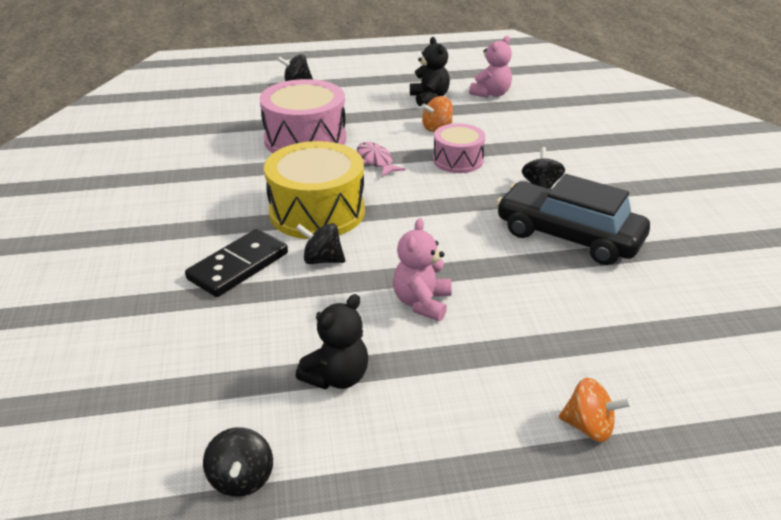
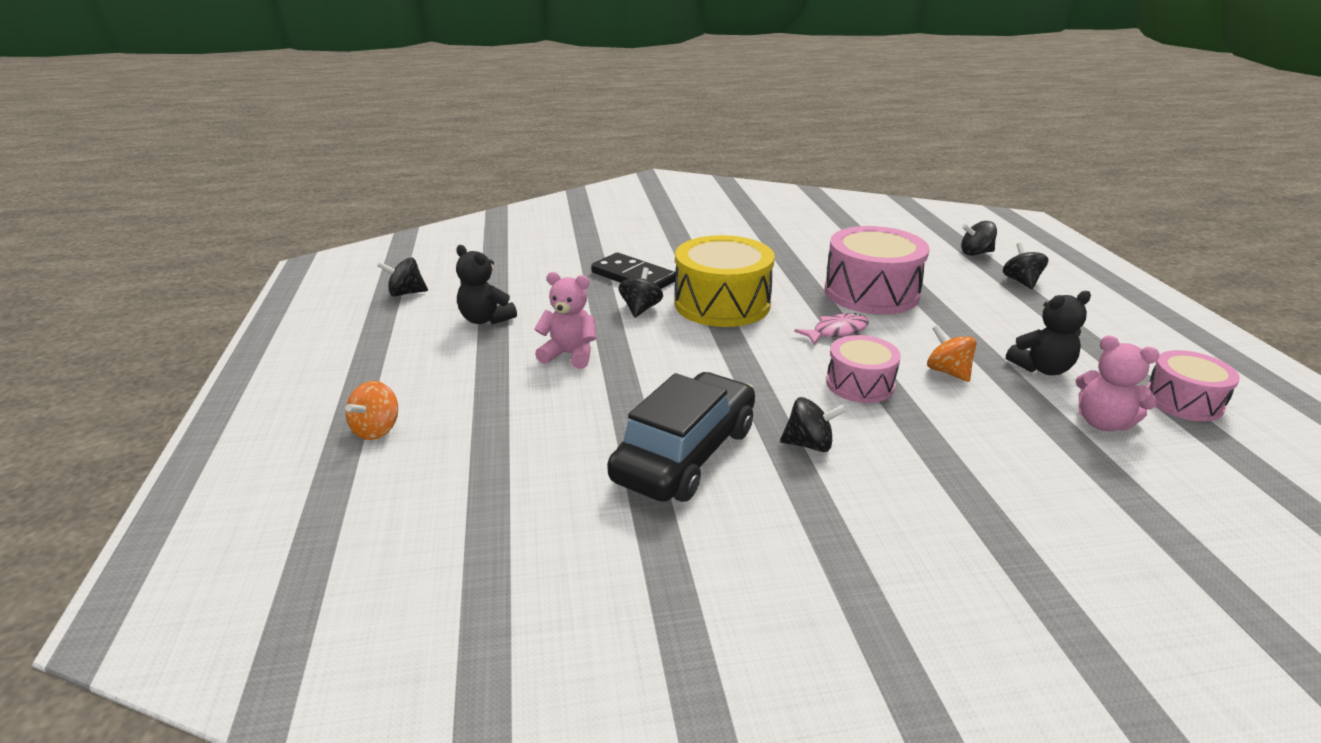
camera: 90 degrees right, 5 degrees down
none -> black spinning top [961,221,997,256]
none -> pink drum [1146,350,1240,421]

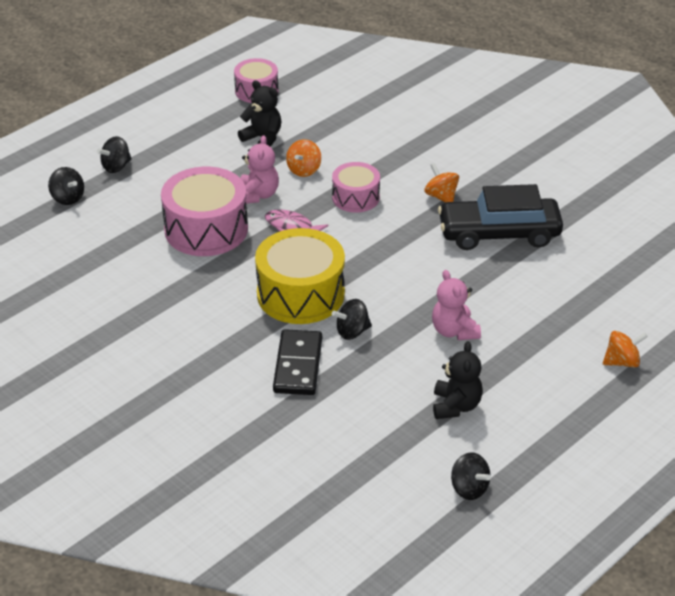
camera: 125 degrees left, 10 degrees up
black spinning top [780,397,846,452] -> orange spinning top [424,163,459,203]
pink teddy bear [1076,336,1160,431] -> pink teddy bear moved to [241,135,279,204]

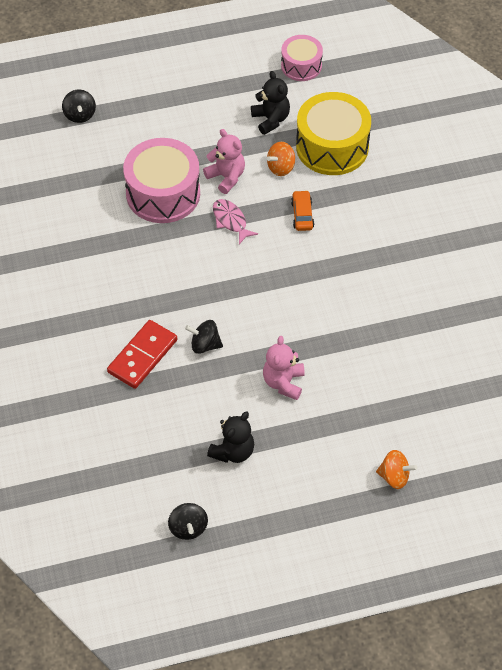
camera: 30 degrees right, 15 degrees up
black spinning top [97,136,132,173] -> none
pink teddy bear [241,135,279,204] -> pink teddy bear turned 75 degrees counterclockwise [203,129,245,194]
yellow drum [255,228,345,324] -> yellow drum moved to [296,92,371,175]
black domino [273,329,322,395] -> red domino [107,320,177,389]
pink drum [332,162,380,213] -> orange car [291,190,314,231]
orange spinning top [424,163,459,203] -> none
black car [438,184,563,250] -> none

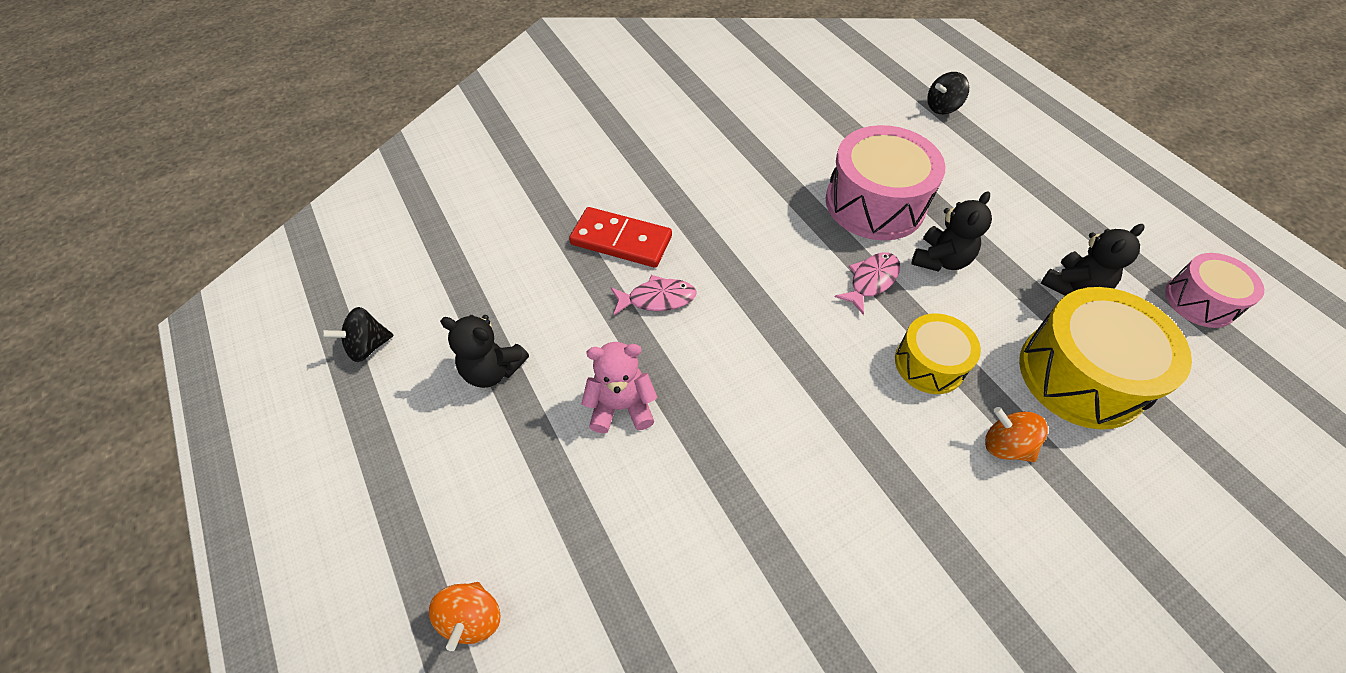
camera: 75 degrees right, 0 degrees up
black spinning top [185,320,223,354] -> pink fish [611,275,697,316]
pink teddy bear [203,129,245,194] -> black teddy bear [912,191,992,272]
orange spinning top [267,142,295,176] -> orange spinning top moved to [985,407,1048,462]
orange car [291,190,314,231] -> yellow drum [895,313,981,394]

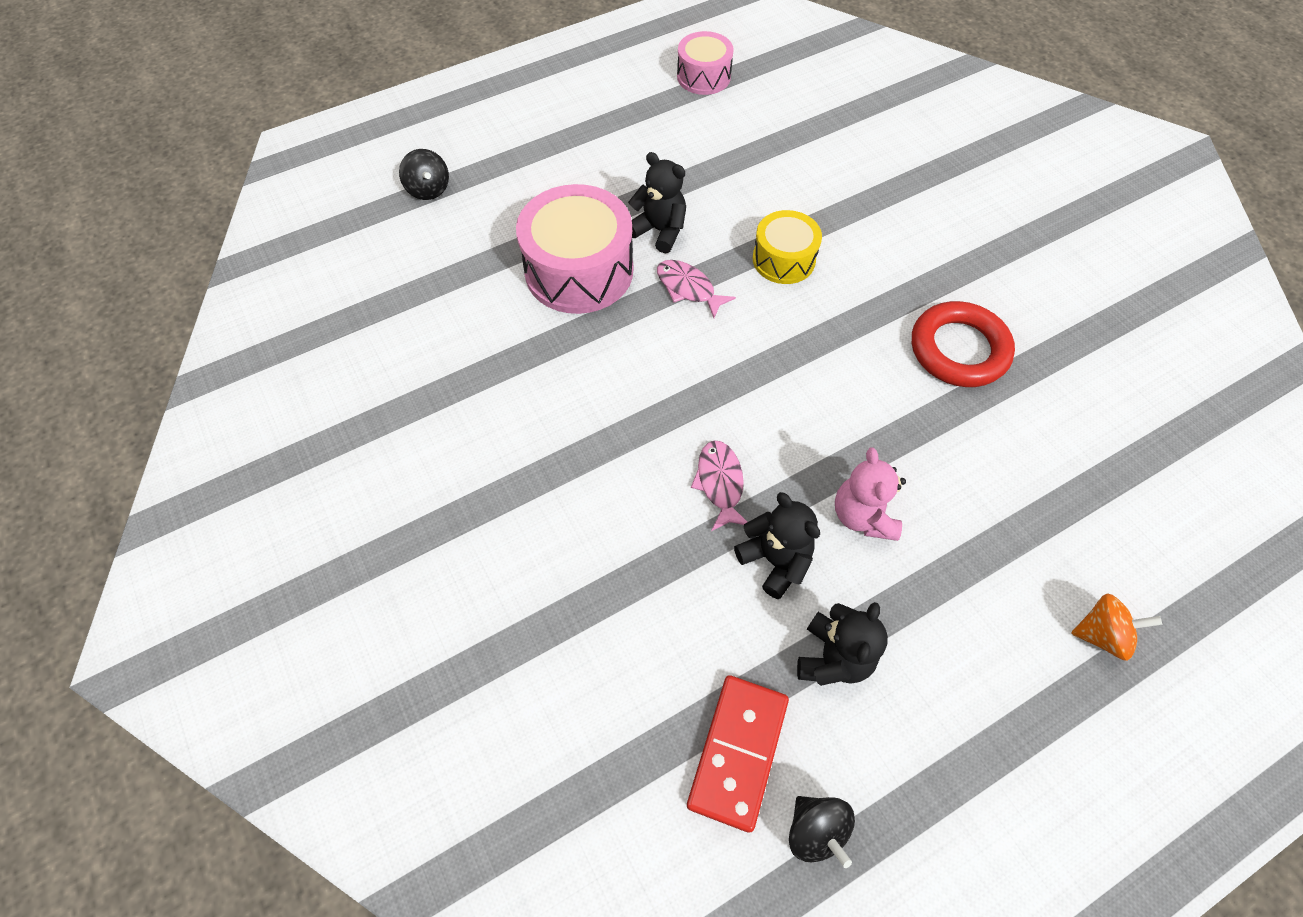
camera: 90 degrees left, 5 degrees up
red domino [569,207,672,268] -> red domino moved to [687,675,789,833]
orange spinning top [985,407,1048,462] -> none
yellow drum [1019,287,1192,430] -> none
black teddy bear [1041,224,1144,296] -> black teddy bear moved to [734,492,820,599]
none -> red ring [912,301,1015,387]

